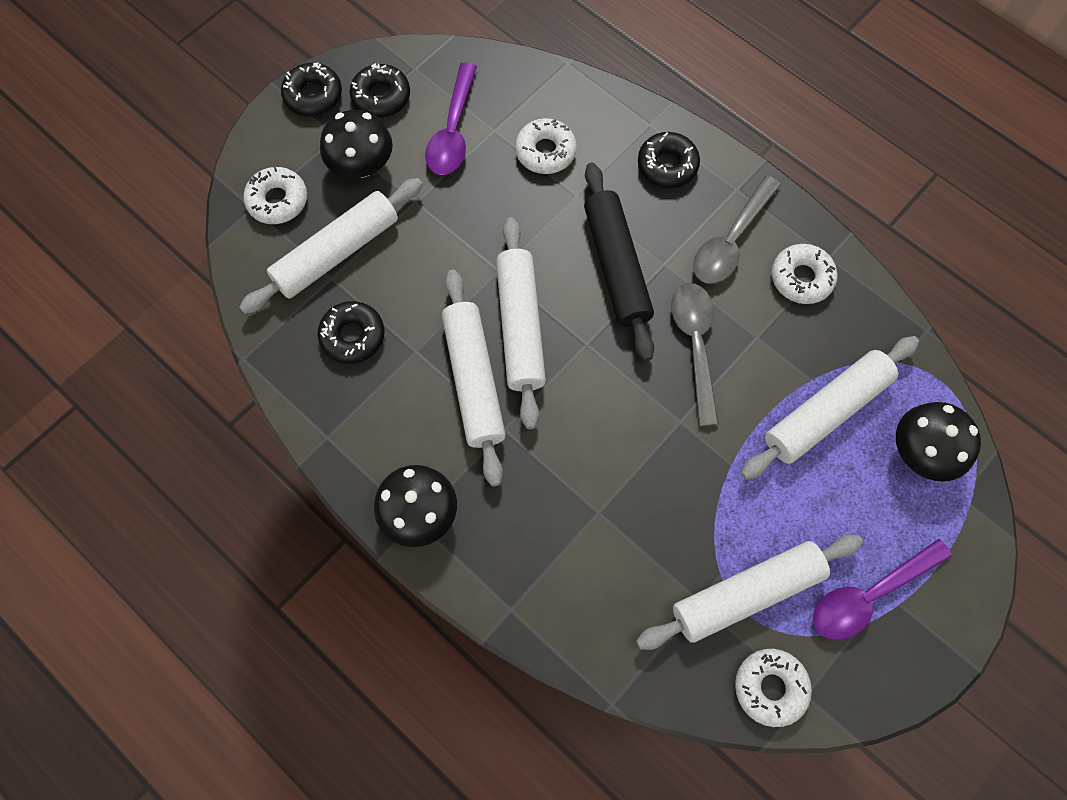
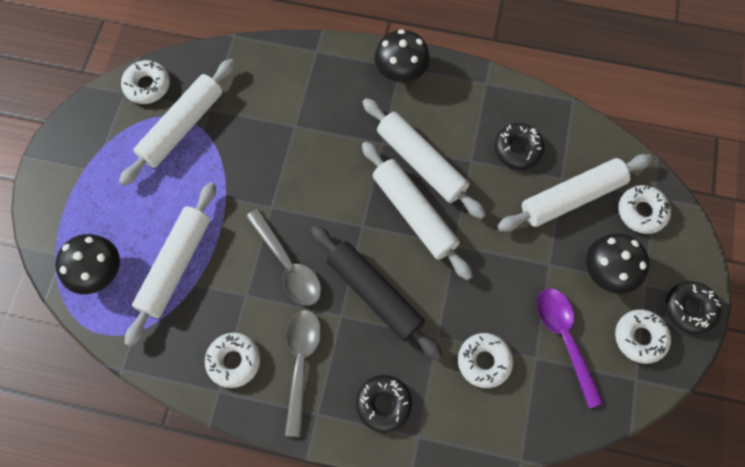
camera: 150 degrees right, 0 degrees up
white rolling pin [239,178,423,314] -> white rolling pin turned 45 degrees clockwise [497,154,652,232]
black donut [350,63,410,118] -> white donut [615,309,671,364]
purple spoon [813,539,952,640] -> none

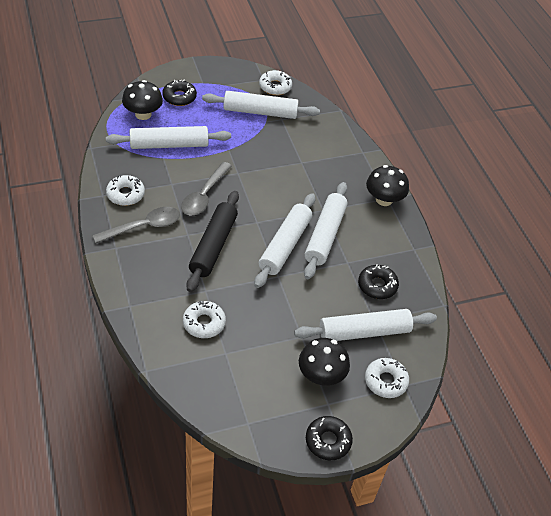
camera: 55 degrees right, 20 degrees down
black donut [356,375,412,433] -> black donut moved to [162,79,197,106]
white rolling pin [497,154,652,232] -> white rolling pin turned 45 degrees counterclockwise [294,309,437,341]
purple spoon [537,288,604,409] -> none
white donut [615,309,671,364] -> none

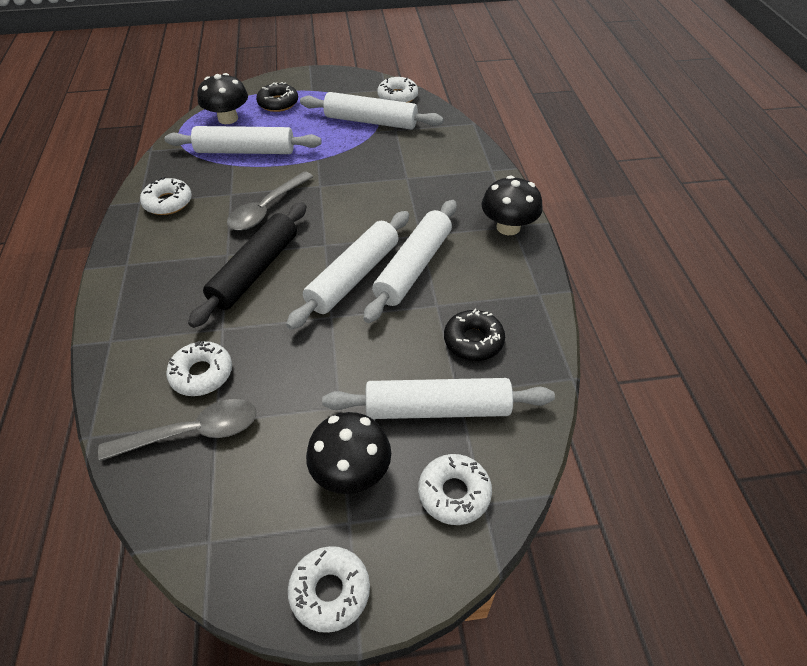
camera: 15 degrees right, 0 degrees up
grey spoon [92,207,180,243] -> grey spoon moved to [98,399,257,461]
black donut [306,416,353,460] -> white donut [288,546,370,633]

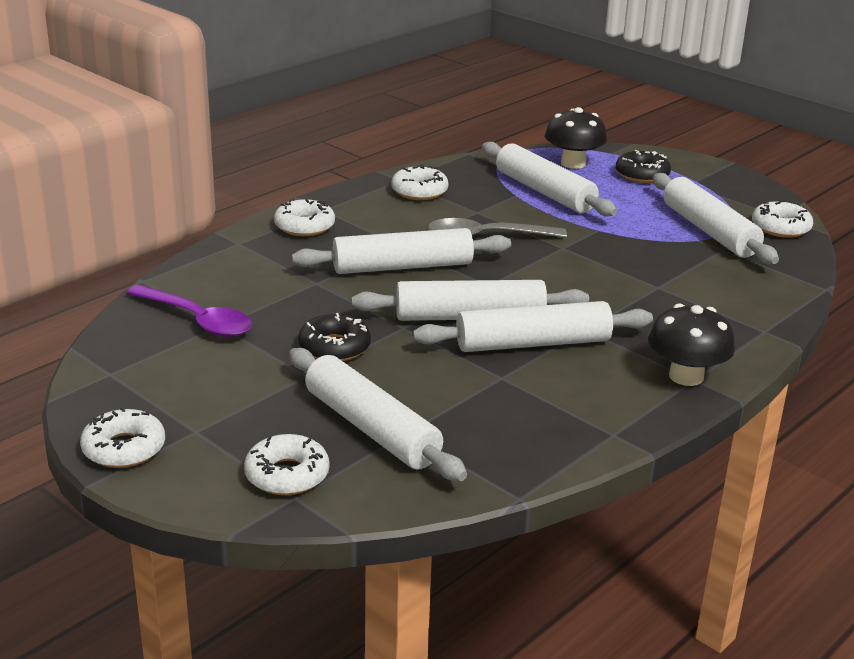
camera: 50 degrees right, 20 degrees down
grey spoon [98,399,257,461] -> purple spoon [126,285,252,337]
white donut [166,341,232,396] -> white donut moved to [274,199,335,236]
black rolling pin [188,202,306,328] -> white rolling pin [292,228,511,274]
black mushroom [306,412,391,494] -> none
black donut [444,309,505,361] -> black donut moved to [298,313,371,361]

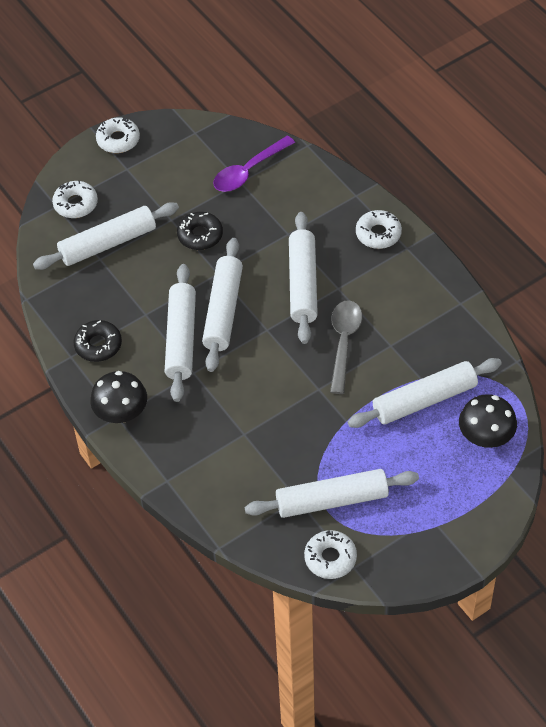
camera: 105 degrees right, 25 degrees up
white donut [391,165,448,200] -> none
black donut [616,150,671,183] -> black donut moved to [74,320,122,362]

